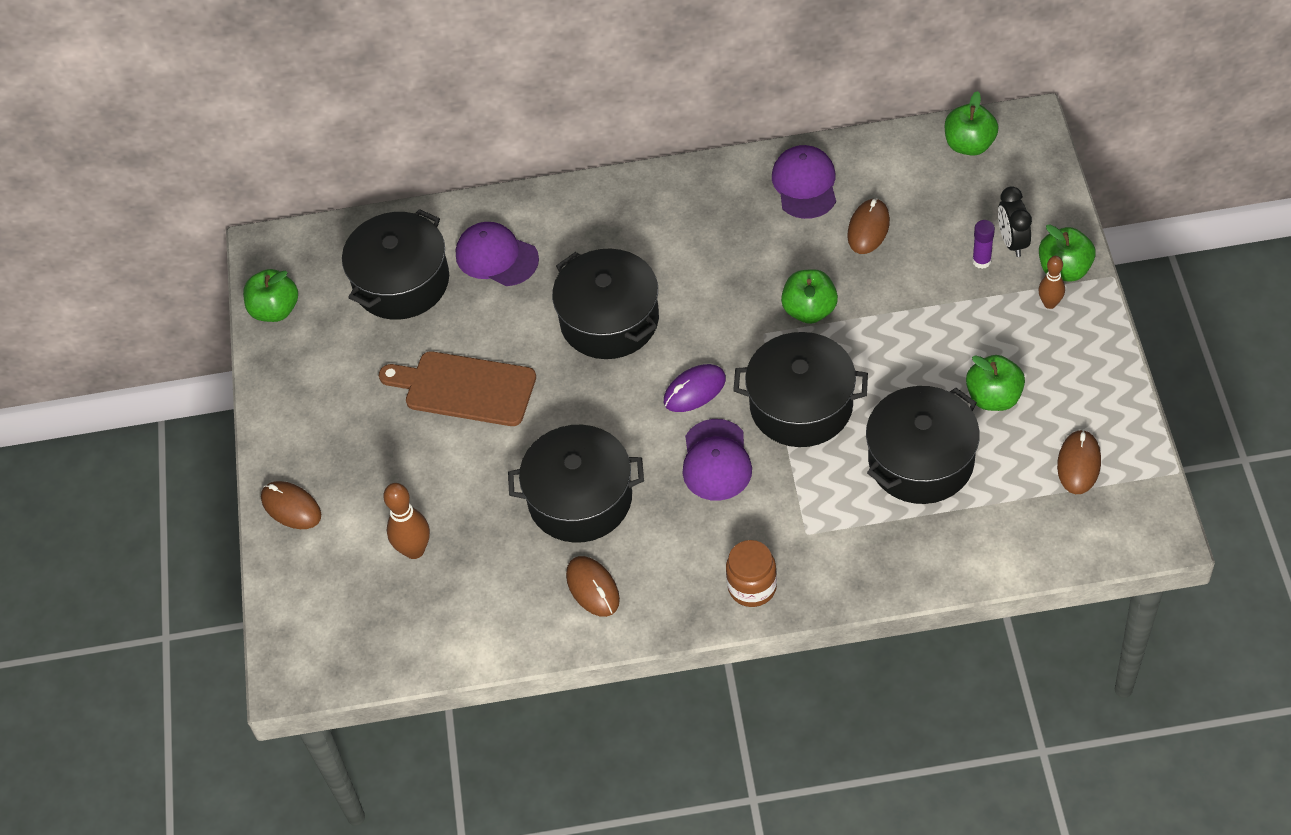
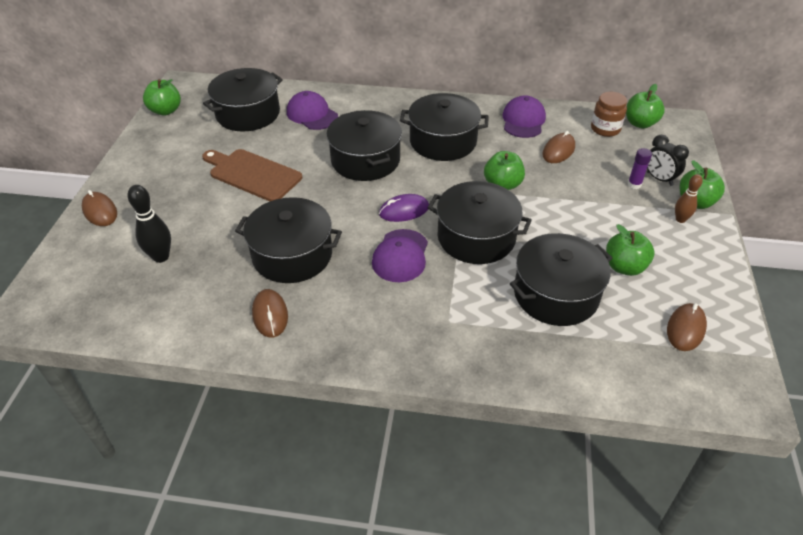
camera: 10 degrees right, 10 degrees down
brown bowling pin [383,483,430,559] -> black bowling pin [128,185,171,263]
brown jar [726,540,777,607] -> brown jar moved to [591,92,627,137]
black clock [998,186,1032,257] -> black clock turned 45 degrees counterclockwise [647,135,689,186]
none -> black pot [400,93,489,161]

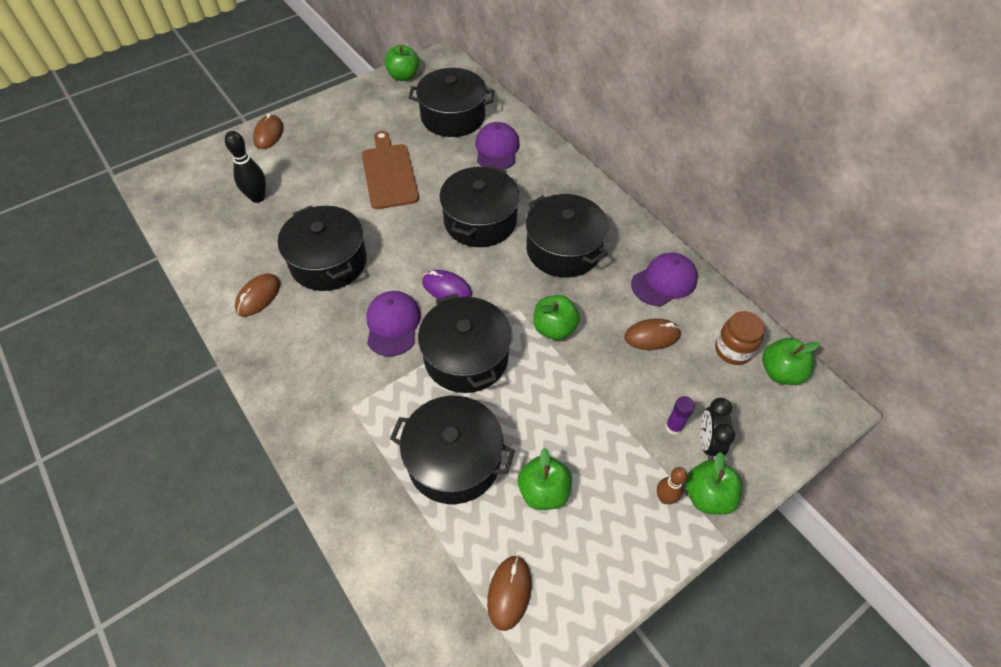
camera: 45 degrees right, 10 degrees up
purple cap [372,229,428,282] -> purple cap turned 120 degrees clockwise [366,291,421,356]
brown mouse [667,303,707,351] -> brown mouse turned 60 degrees counterclockwise [487,555,531,631]

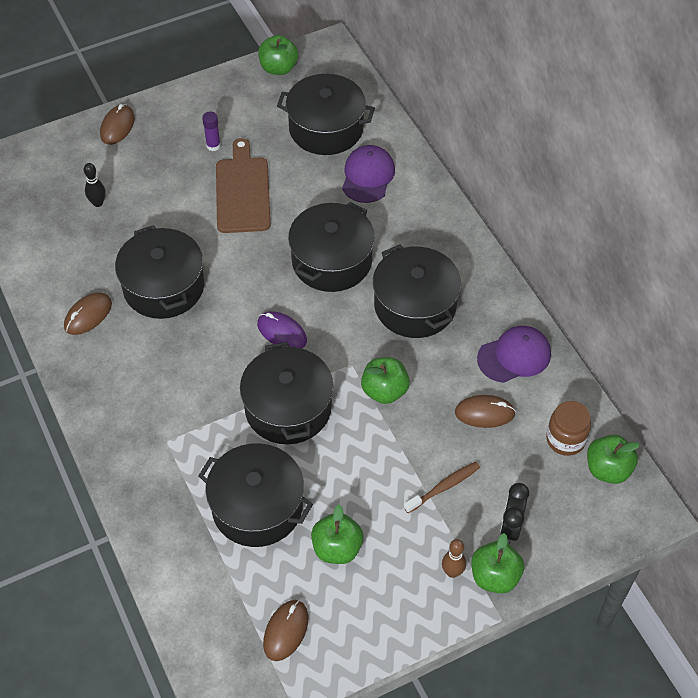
camera: 10 degrees right, 0 degrees up
black bowling pin [225,131,266,203] -> black bowling pin [84,163,105,207], size x0.65
purple cap [366,291,421,356] -> none
purple glue stick [665,396,695,435] -> purple glue stick moved to [202,111,221,151]
none -> brown toothbrush [404,462,480,513]

